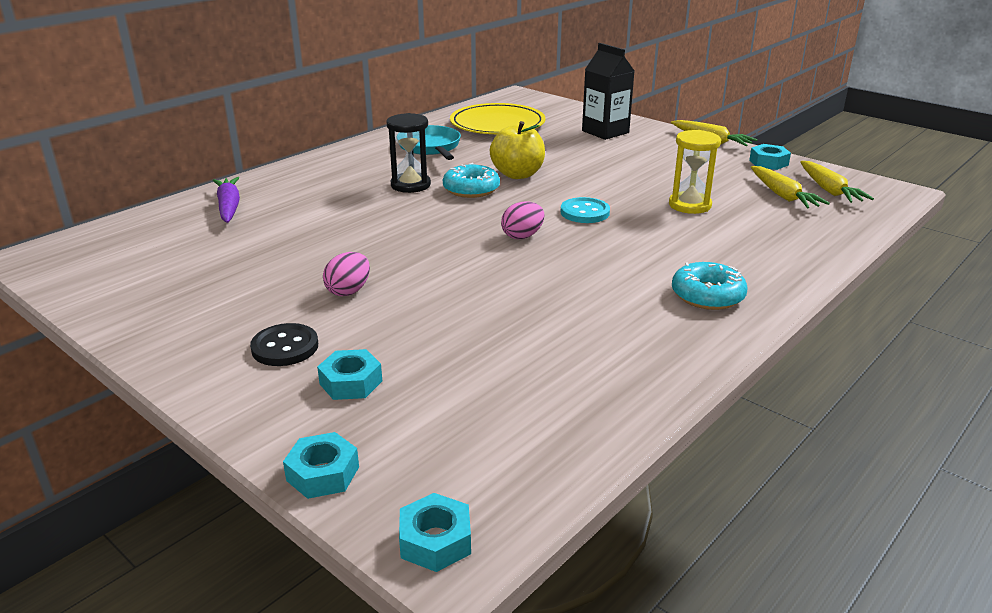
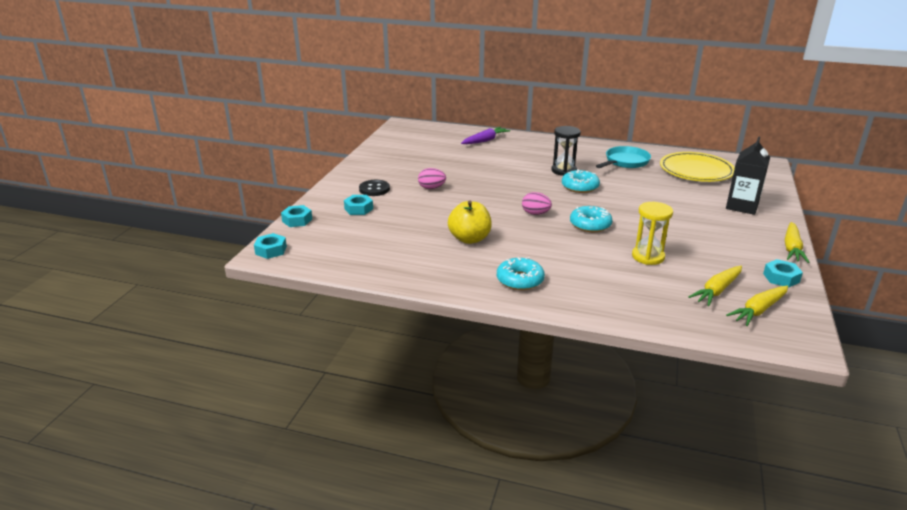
camera: 65 degrees right, 0 degrees up
yellow apple [490,121,545,179] -> yellow apple moved to [448,201,492,244]
turquoise button [561,197,610,223] -> turquoise donut [570,206,613,232]

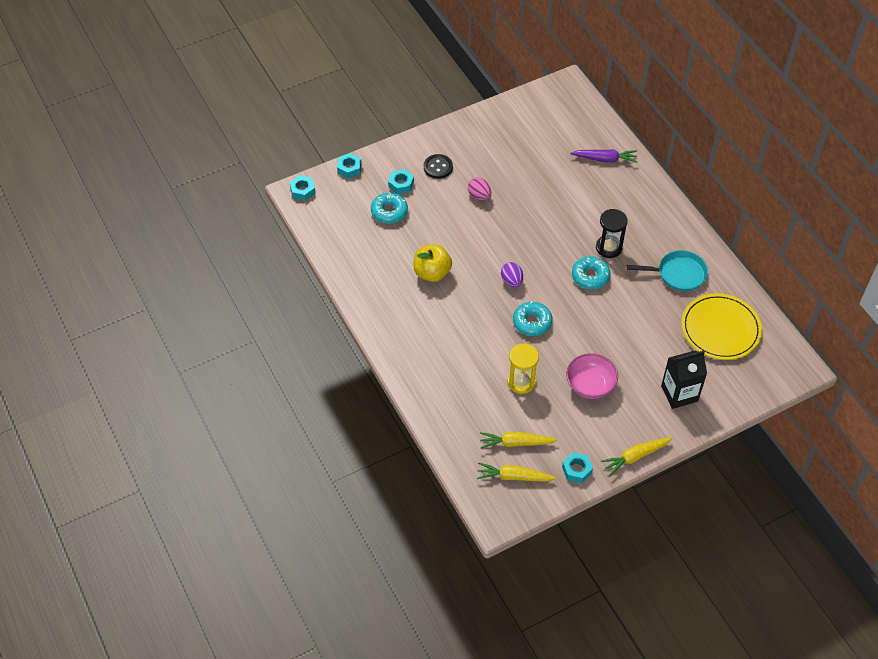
camera: 45 degrees right, 25 degrees up
turquoise donut [497,257,545,290] -> turquoise donut moved to [371,193,408,224]
pink egg [522,192,552,215] -> purple egg [501,262,523,287]
none -> pink bowl [566,353,618,399]

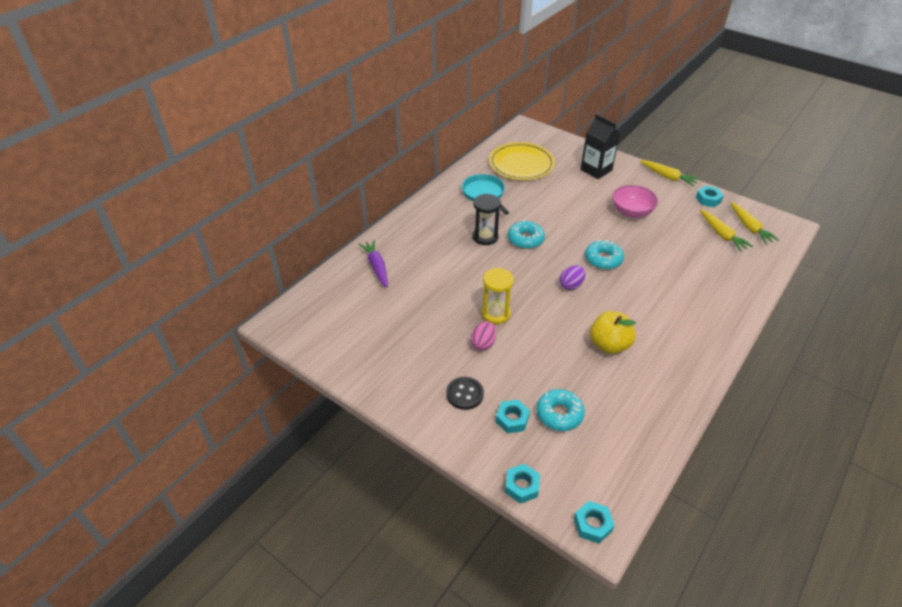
camera: 115 degrees left, 10 degrees down
yellow hourglass [507,343,539,394] -> yellow hourglass moved to [481,268,514,324]

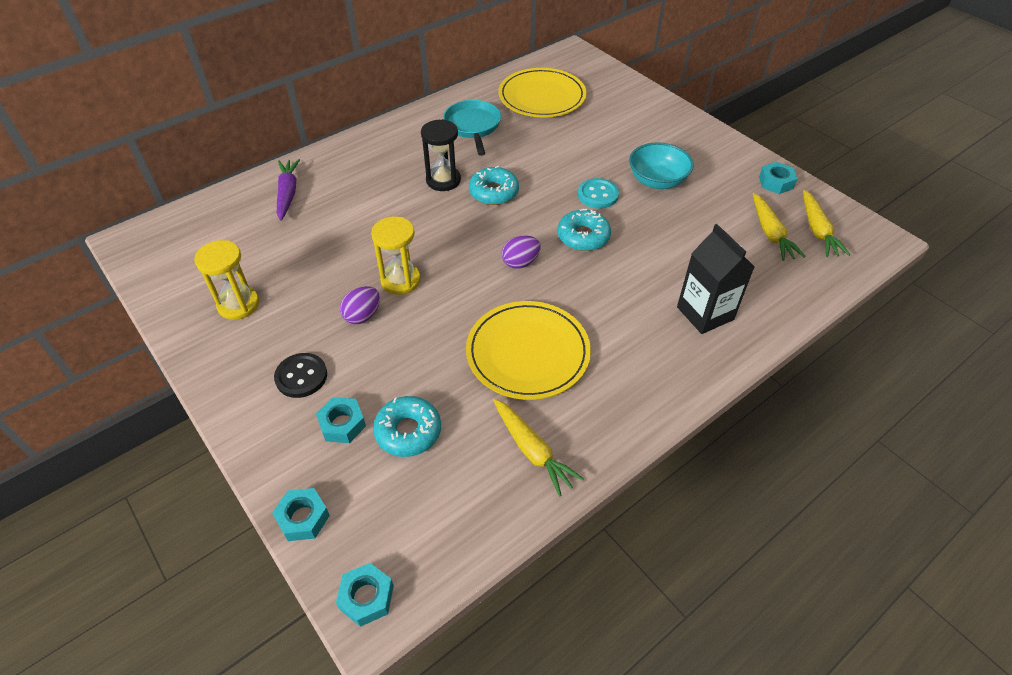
camera: 15 degrees right, 5 degrees up
pink egg [471,321,496,350] -> purple egg [340,286,380,324]
black carton [580,114,620,179] -> black carton moved to [677,224,755,334]
yellow apple [590,311,636,354] -> yellow plate [466,301,591,400]
pink bowl [612,185,658,218] -> turquoise bowl [629,142,694,189]
yellow carrot [640,160,700,187] -> yellow carrot moved to [493,399,584,497]
none -> yellow hourglass [194,240,259,320]
none -> turquoise button [578,178,619,208]

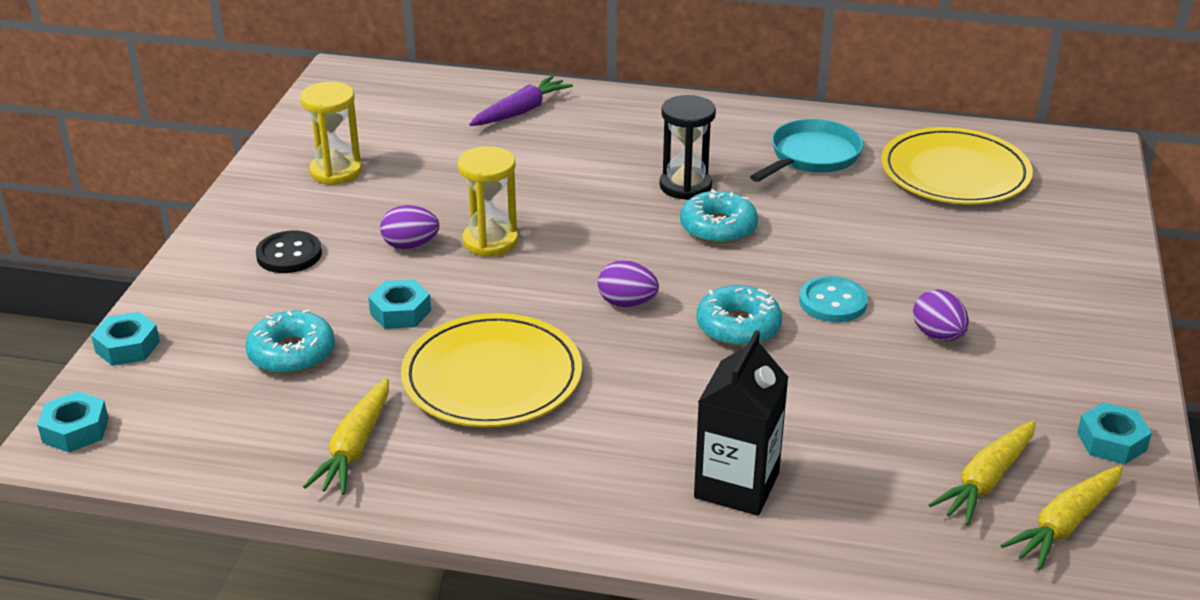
camera: 50 degrees right, 15 degrees down
turquoise nut [316,397,366,443] -> turquoise nut moved to [368,280,431,329]
turquoise bowl [629,142,694,189] -> purple egg [913,289,969,341]

